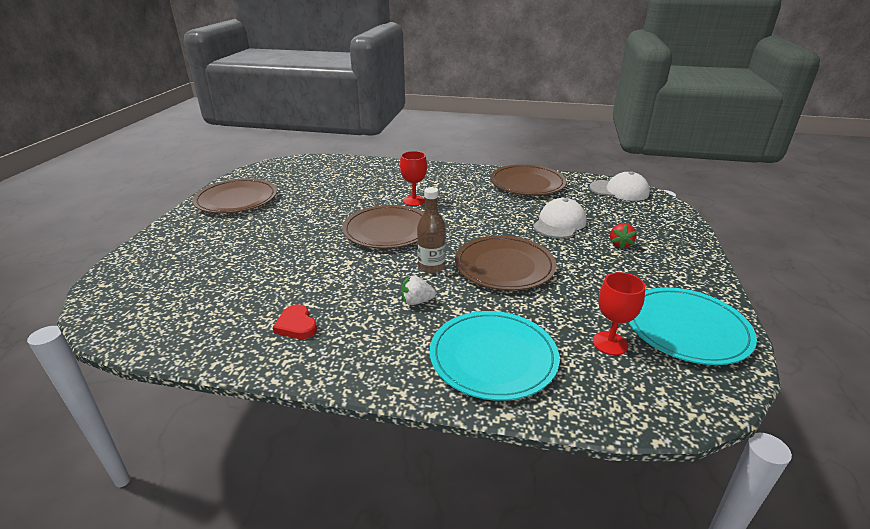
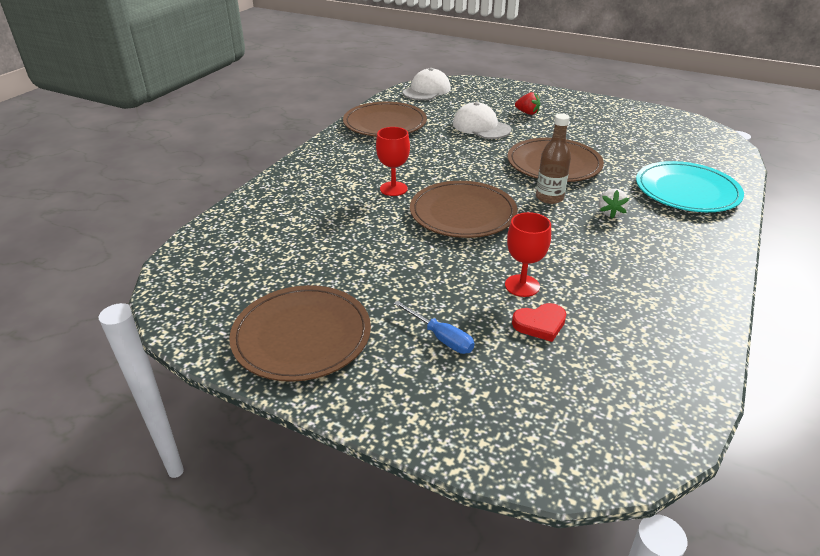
camera: 75 degrees left, 5 degrees up
red heart [273,304,317,339] -> red heart moved to [512,303,566,342]
red goblet [593,272,645,355] -> red goblet moved to [505,212,551,297]
turquoise plate [629,287,757,365] -> none
none -> blue screwdriver [394,301,475,354]

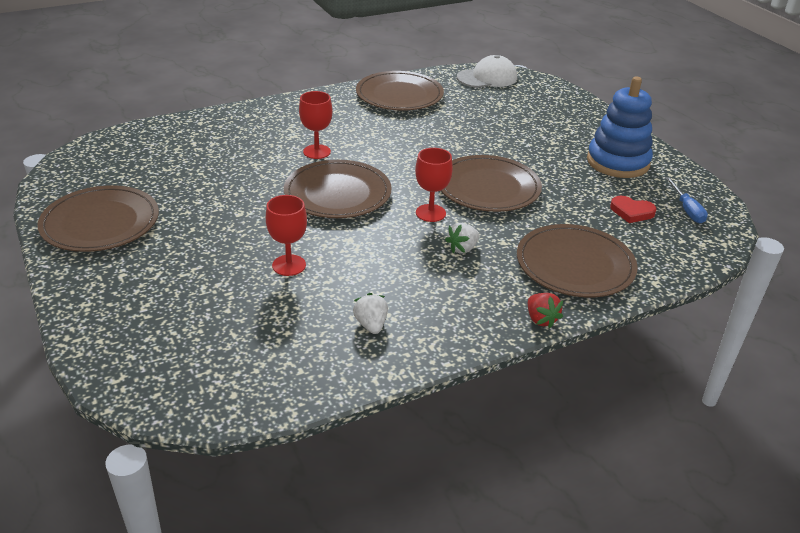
camera: 35 degrees right, 0 degrees up
blue screwdriver [394,301,475,354] -> blue screwdriver moved to [666,177,708,223]
white cap [453,102,511,139] -> none
red heart [512,303,566,342] -> red heart moved to [610,196,657,223]
red strawberry [515,92,540,115] -> red strawberry moved to [528,293,563,328]
brown bottle [536,113,571,204] -> red goblet [415,148,453,222]
turquoise plate [636,161,744,212] -> brown plate [517,224,638,297]
none -> white strawberry [353,293,388,334]
none -> blue stacking toy [587,77,653,178]

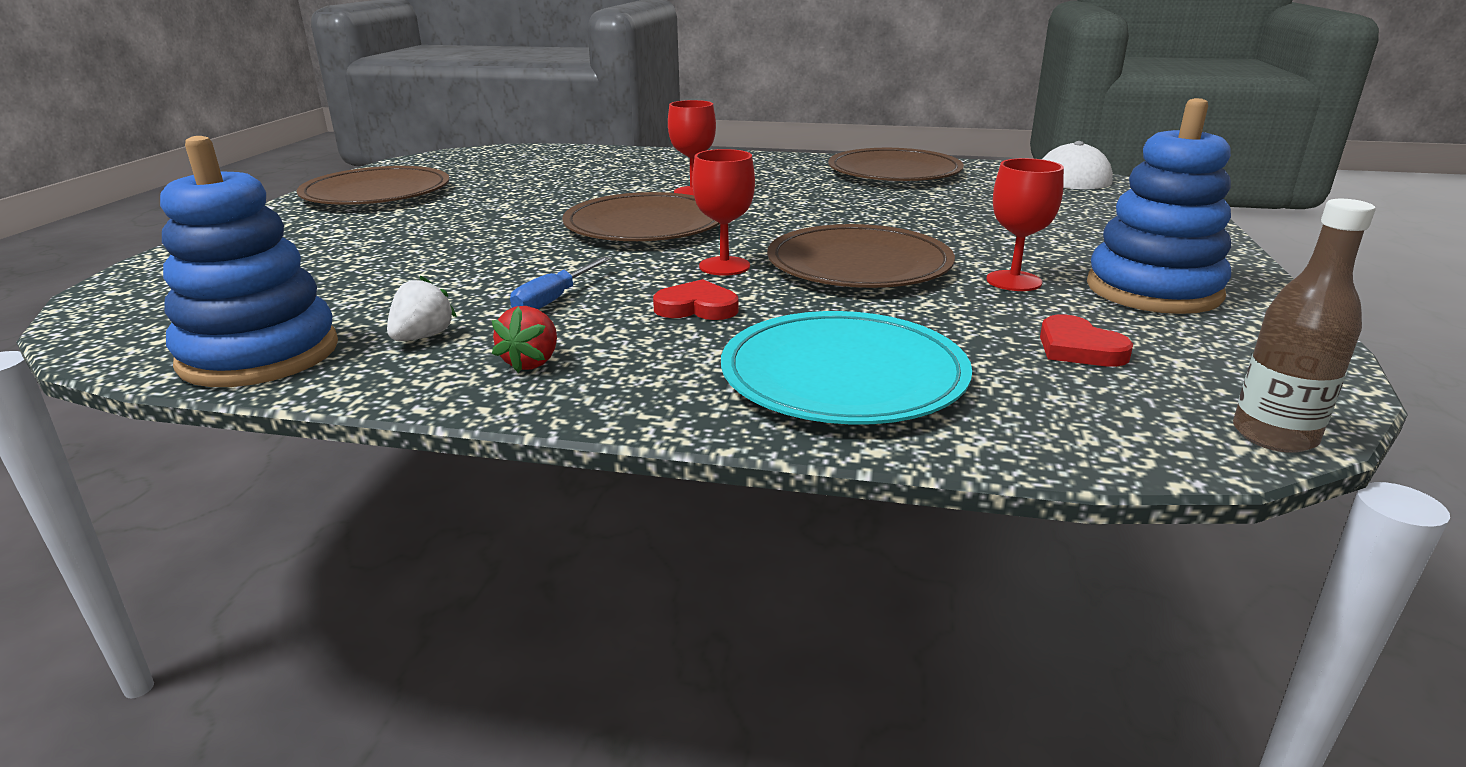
camera: 40 degrees right, 10 degrees down
red goblet [266,195,307,276] -> red goblet moved to [986,158,1064,291]
white strawberry [445,223,479,254] -> red heart [653,279,739,320]
brown plate [517,224,638,297] -> turquoise plate [721,311,972,425]
red strawberry [528,293,563,328] -> red strawberry moved to [492,306,557,373]
blue screwdriver [666,177,708,223] -> blue screwdriver moved to [510,257,611,309]
none -> blue stacking toy [160,136,338,387]
none -> brown bottle [1233,199,1376,453]

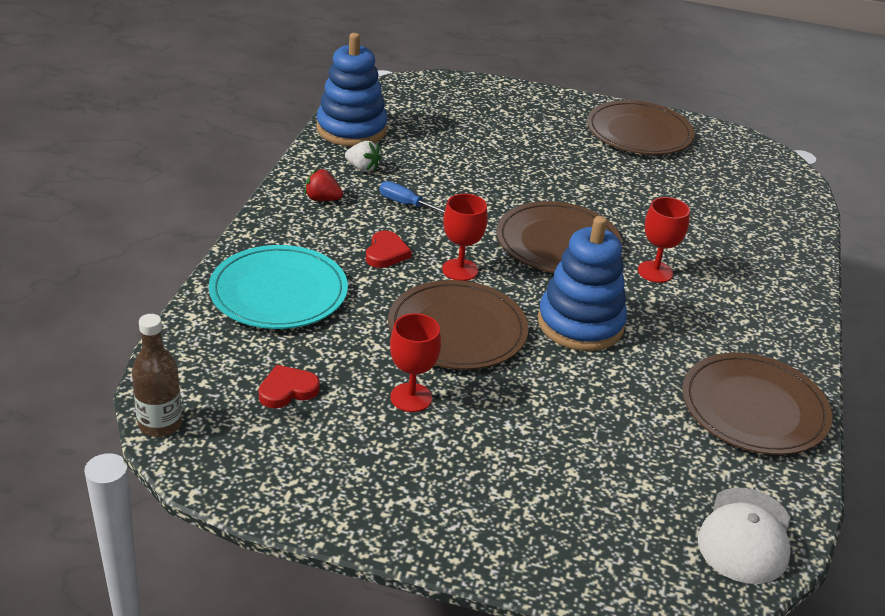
camera: 90 degrees right, 10 degrees up
blue stacking toy [1087,98,1231,314] -> blue stacking toy moved to [538,216,627,351]

